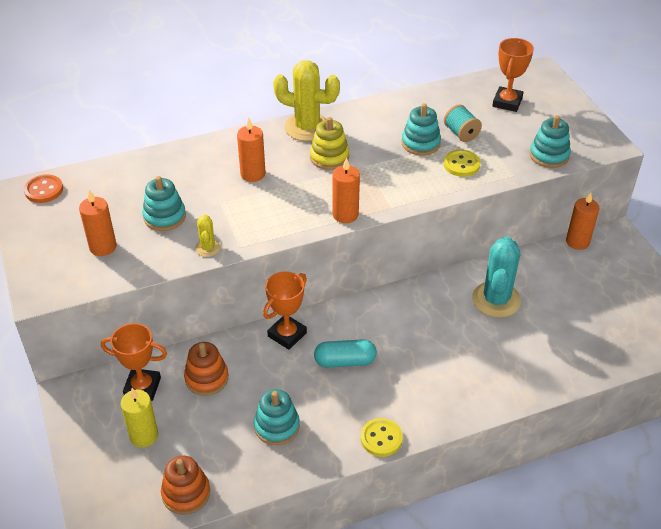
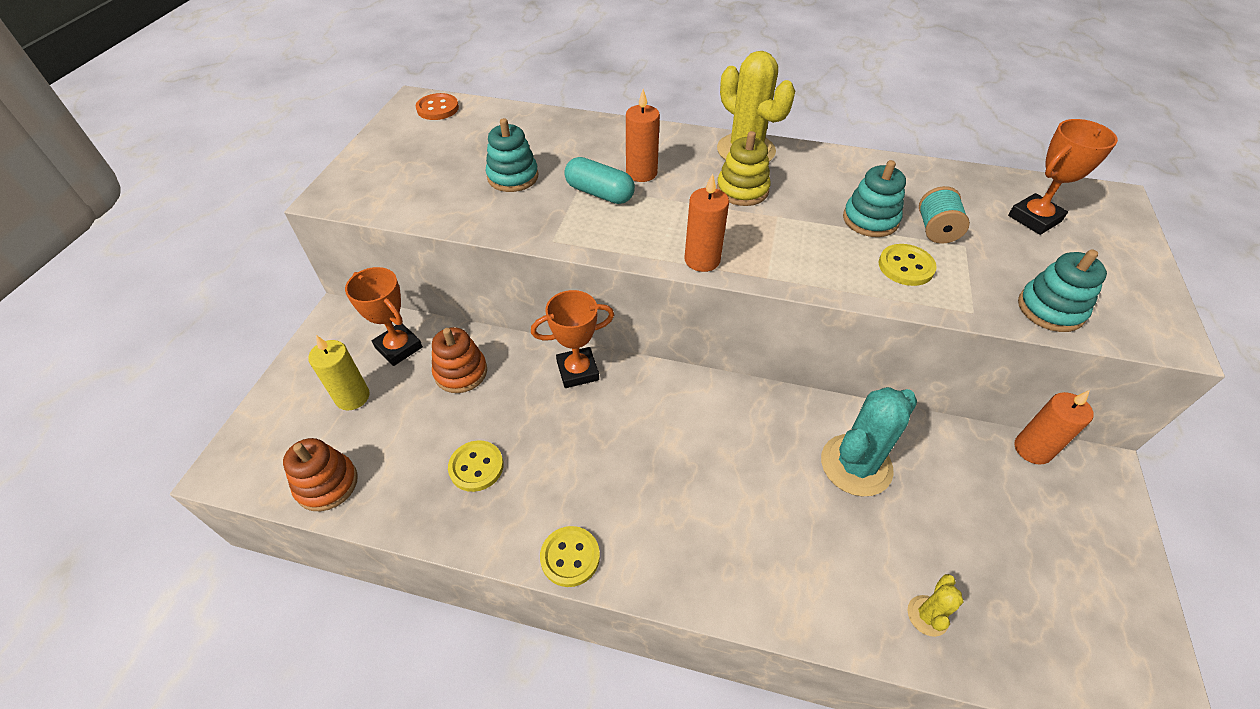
camera: 35 degrees right, 5 degrees up
orange candle [79,190,117,256] -> none
yellow cactus [195,214,221,257] -> yellow cactus moved to [908,574,964,637]
turquoise stacking toy [254,389,300,445] -> yellow button [448,440,504,492]
turquoise capsule [314,339,377,368] -> turquoise capsule moved to [564,157,635,204]

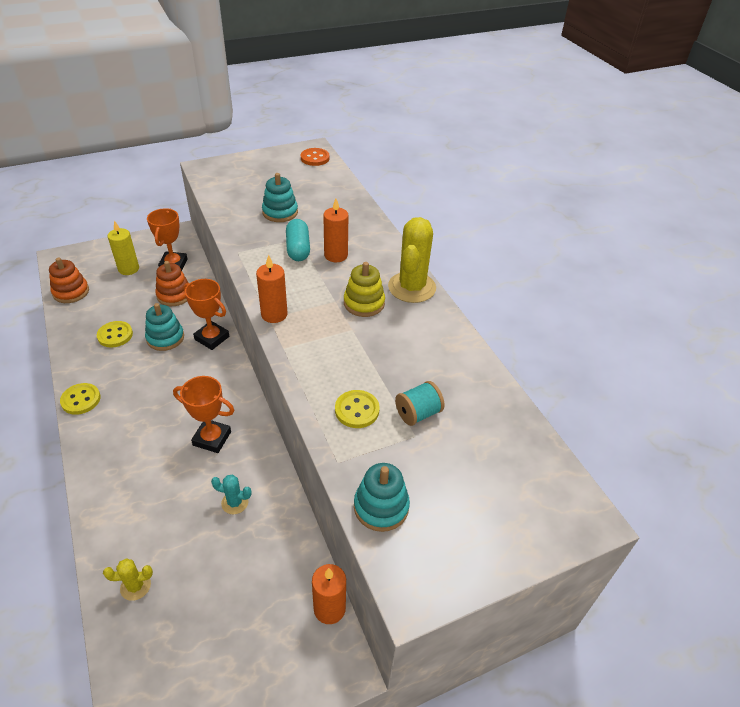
camera: 50 degrees right, 5 degrees down
turquoise cactus [821,387,917,496] -> turquoise cactus [211,475,252,514], size x0.49
turquoise stacking toy [843,160,906,237] -> turquoise stacking toy moved to [145,303,184,351]
orange trophy [1008,119,1118,235] -> orange trophy moved to [173,376,234,453]

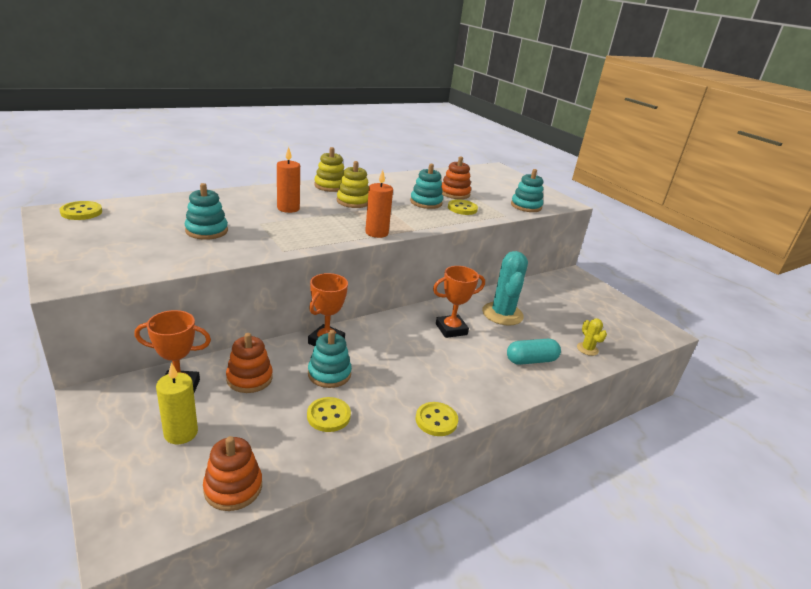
camera: 100 degrees left, 15 degrees down
orange trophy [173,376,234,453] -> orange trophy turned 60 degrees clockwise [433,266,485,338]
turquoise cactus [211,475,252,514] -> turquoise cactus [482,251,528,326], size x2.06
turquoise capsule [286,219,310,261] -> turquoise capsule moved to [507,339,561,365]
orange button [301,148,330,166] -> yellow button [60,201,102,220]
orange candle [312,564,346,624] -> none
yellow cactus [388,217,436,303] -> yellow stacking toy [314,147,344,192]
turquoise spool [395,381,445,426] -> orange stacking toy [441,156,471,199]
none -> turquoise stacking toy [410,164,443,209]

